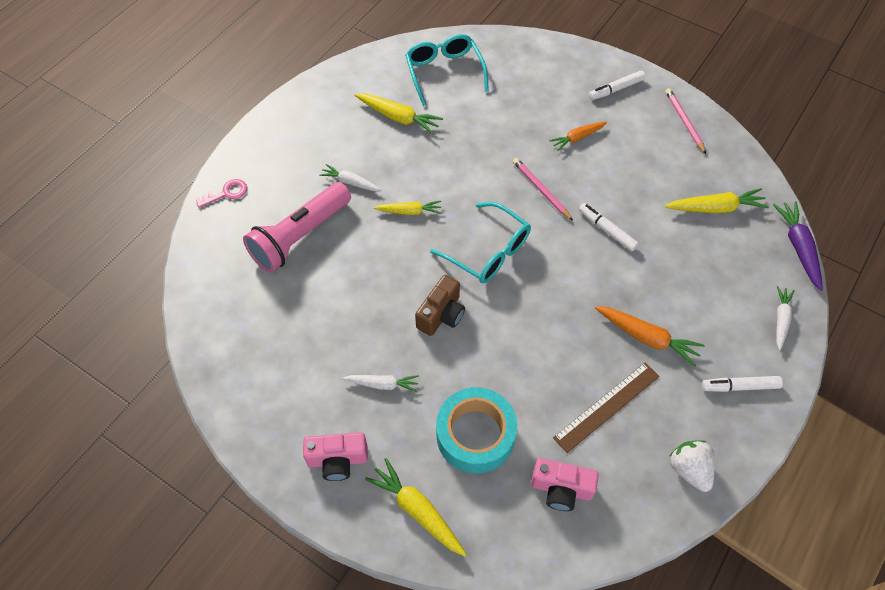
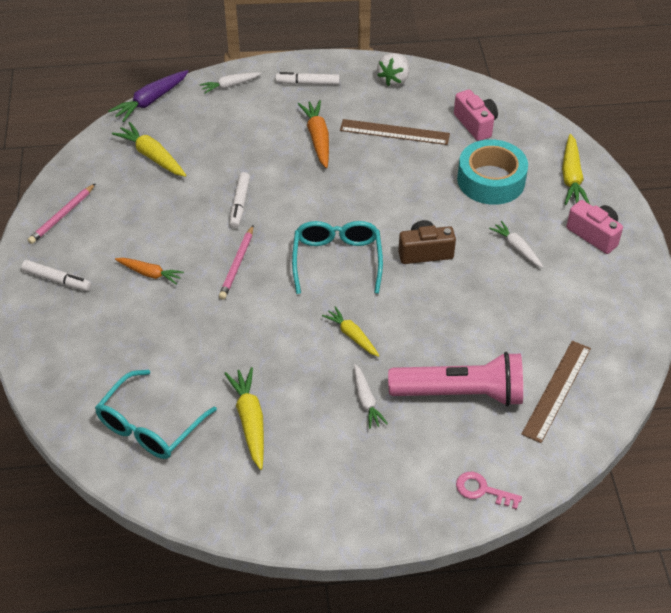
camera: 130 degrees left, 10 degrees down
white marker [702,376,783,392] -> white marker turned 135 degrees clockwise [275,72,340,85]
none -> brown ruler [521,341,591,443]

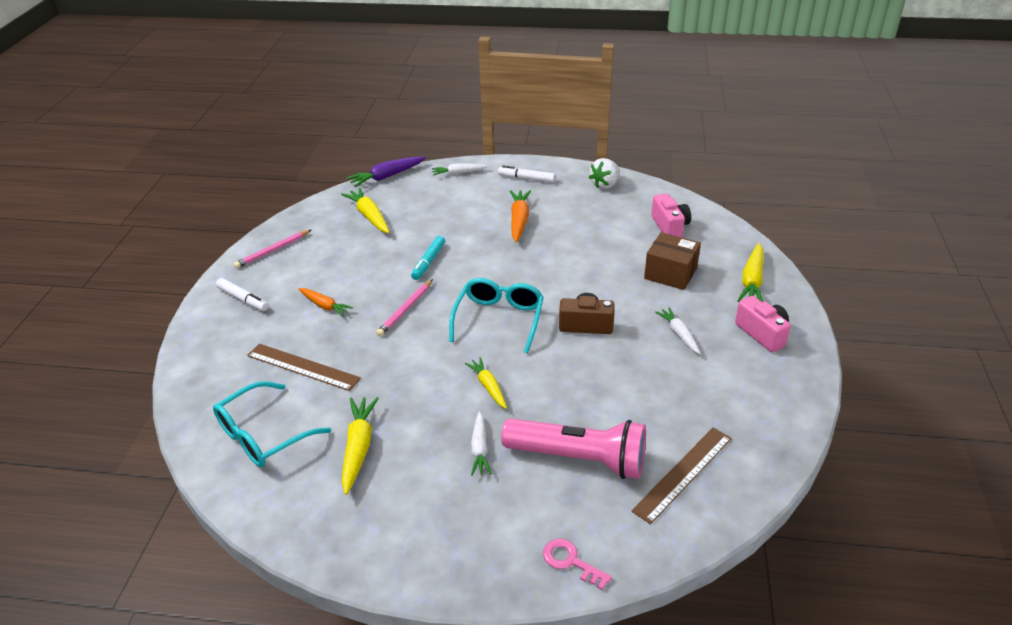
camera: 15 degrees right, 10 degrees down
white marker [229,172,250,228] -> turquoise marker [411,236,445,280]
brown ruler [340,119,450,145] -> brown ruler moved to [247,344,361,391]
turquoise tape [457,139,528,205] -> brown box [644,232,701,290]

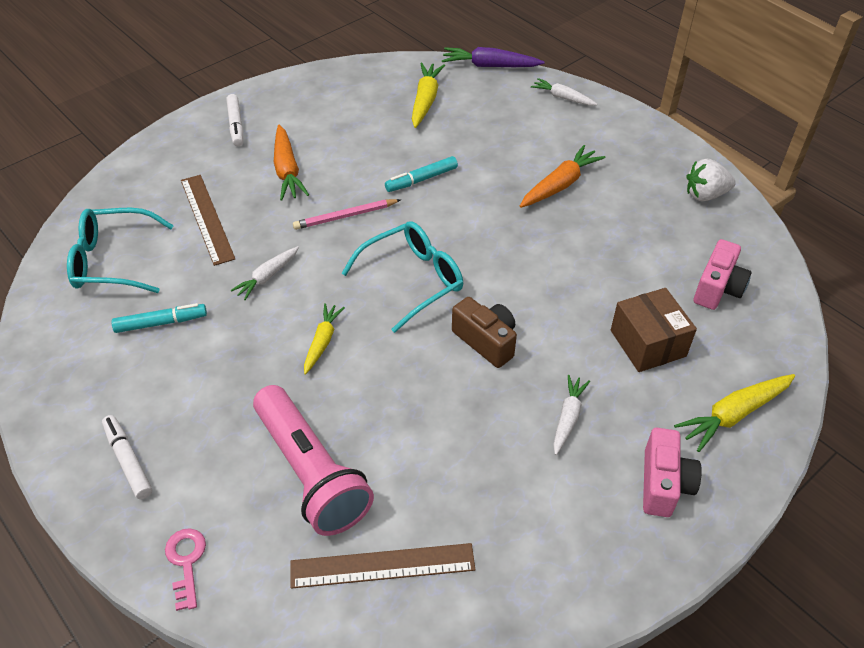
camera: 40 degrees right, 10 degrees up
pink pencil [234,230,311,268] -> none
orange carrot [298,288,353,317] -> orange carrot [274,125,309,201], size x1.51
yellow carrot [341,397,379,495] -> turquoise marker [111,303,207,333]
white carrot [471,411,492,476] -> white carrot moved to [231,246,299,300]
white marker [498,165,555,183] -> white marker moved to [102,415,152,499]

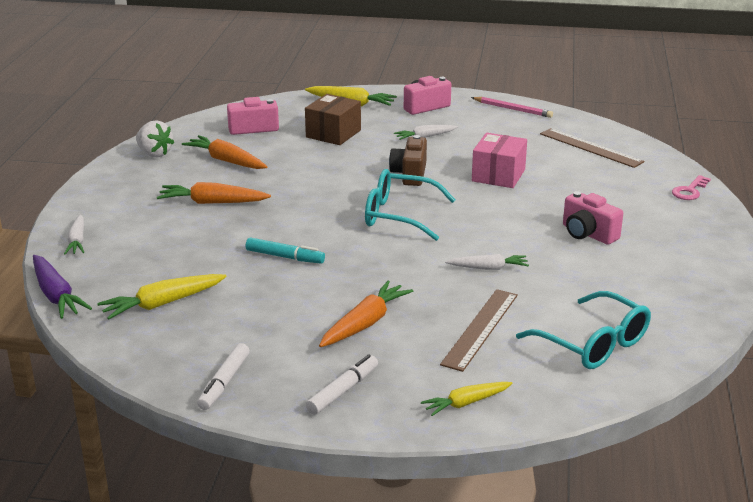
camera: 130 degrees left, 20 degrees down
white marker [102,415,152,499] -> white marker moved to [197,343,250,410]
turquoise marker [111,303,207,333] -> none
pink flashlight [253,385,374,536] -> none
pink pencil [293,199,400,230] -> pink pencil moved to [471,97,553,118]
yellow carrot [304,303,345,375] -> yellow carrot moved to [421,382,512,416]
none -> orange carrot [182,135,267,169]
none -> pink box [472,133,527,188]
none -> pink camera [563,191,623,245]

